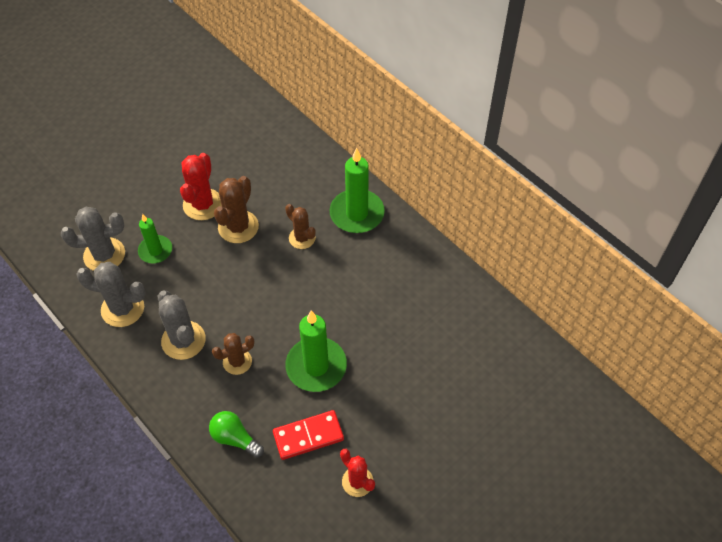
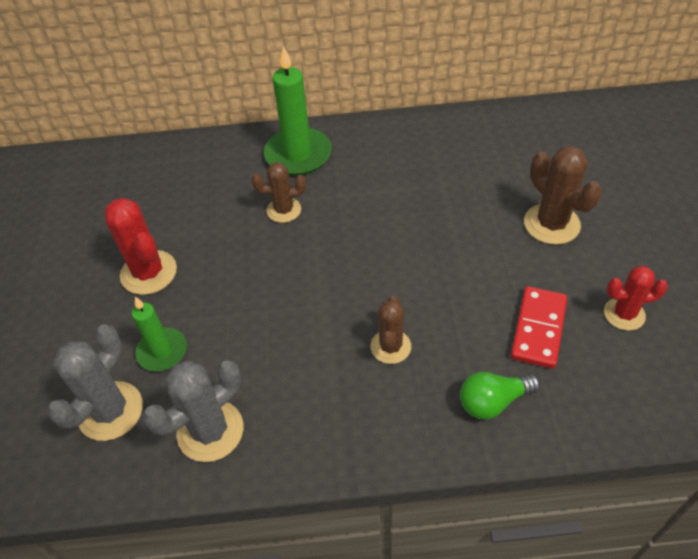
camera: 50 degrees left, 5 degrees down
grey cactus [158,290,206,360] -> none
brown cactus [214,176,259,243] -> brown cactus moved to [524,146,602,245]
green candle [285,311,347,392] -> none

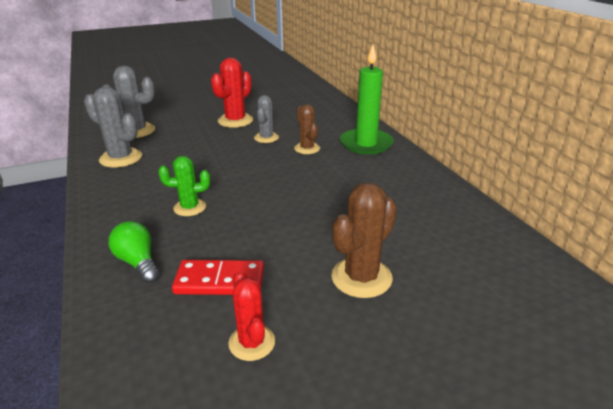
camera: 70 degrees right, 20 degrees down
green candle [132,297,187,371] -> none
brown cactus [371,296,411,364] -> green cactus [158,156,210,216]
none -> grey cactus [254,95,279,143]

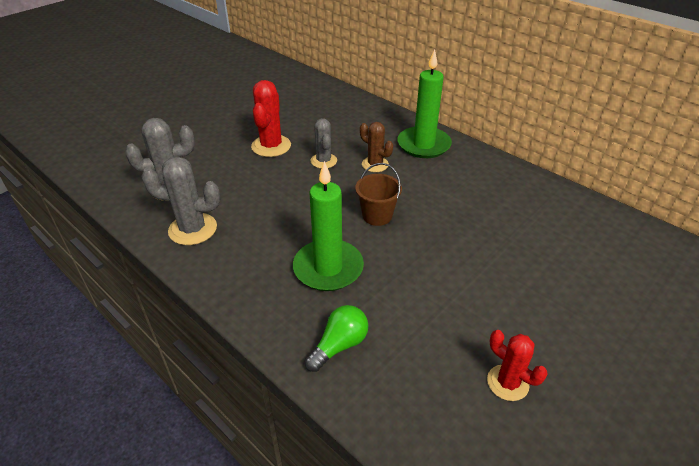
camera: 25 degrees left, 10 degrees up
green light bulb [108,221,160,283] -> green light bulb turned 105 degrees clockwise [305,305,368,372]
green cactus [158,156,210,216] -> green candle [293,161,364,291]
red domino [172,260,264,295] -> none
brown cactus [331,182,397,298] -> none
none -> brown bucket [355,163,402,226]

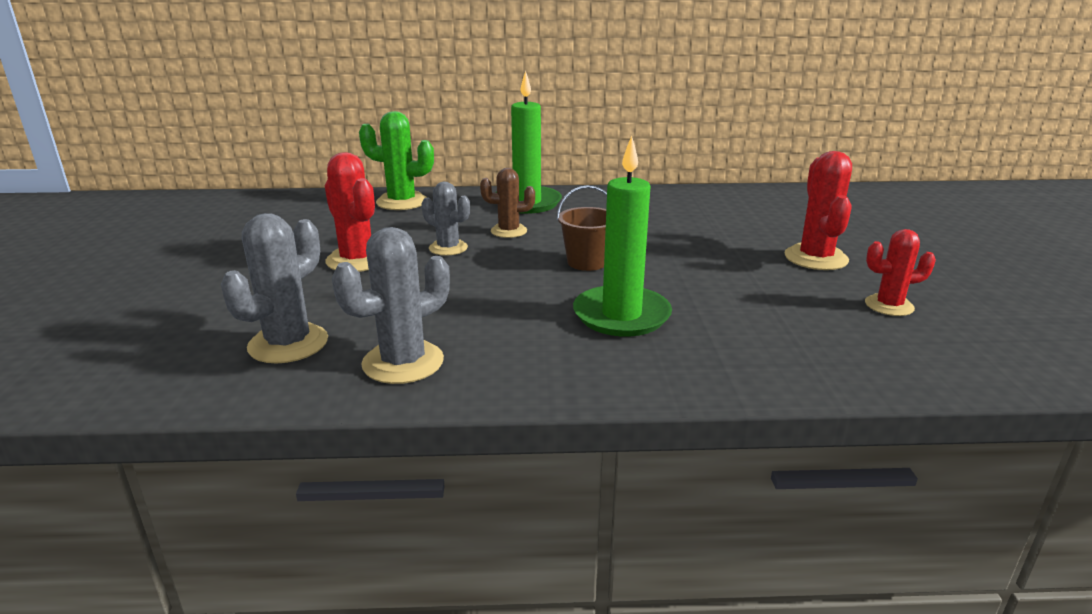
camera: 45 degrees left, 15 degrees down
green light bulb [305,305,368,372] -> none
none -> green cactus [359,111,434,210]
none -> red cactus [784,151,852,270]

